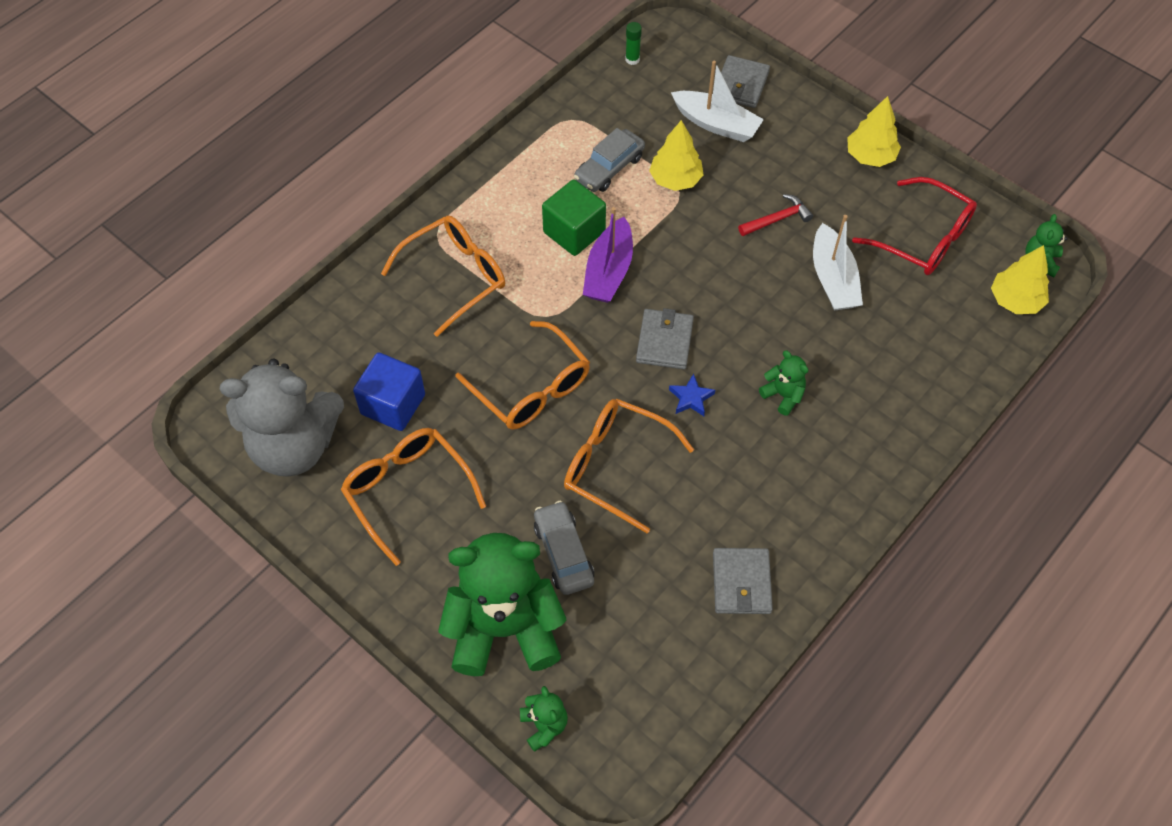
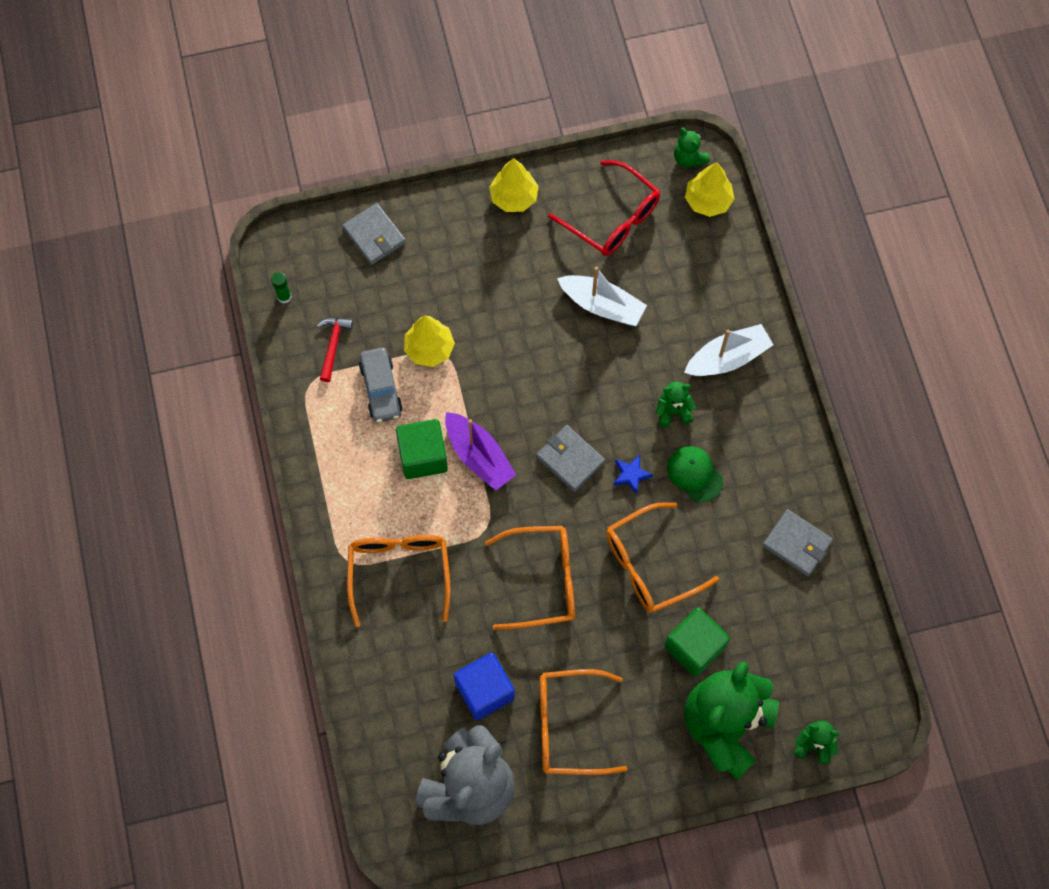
camera: 55 degrees left, 10 degrees up
grey car [534,501,594,595] -> green cube [664,608,730,677]
white boat [671,61,764,142] -> white boat moved to [684,324,773,376]
red hammer [738,194,813,236] -> red hammer moved to [317,318,353,382]
red glasses [852,177,977,275] -> red glasses turned 60 degrees clockwise [548,160,661,256]
none -> green cap [667,446,723,502]

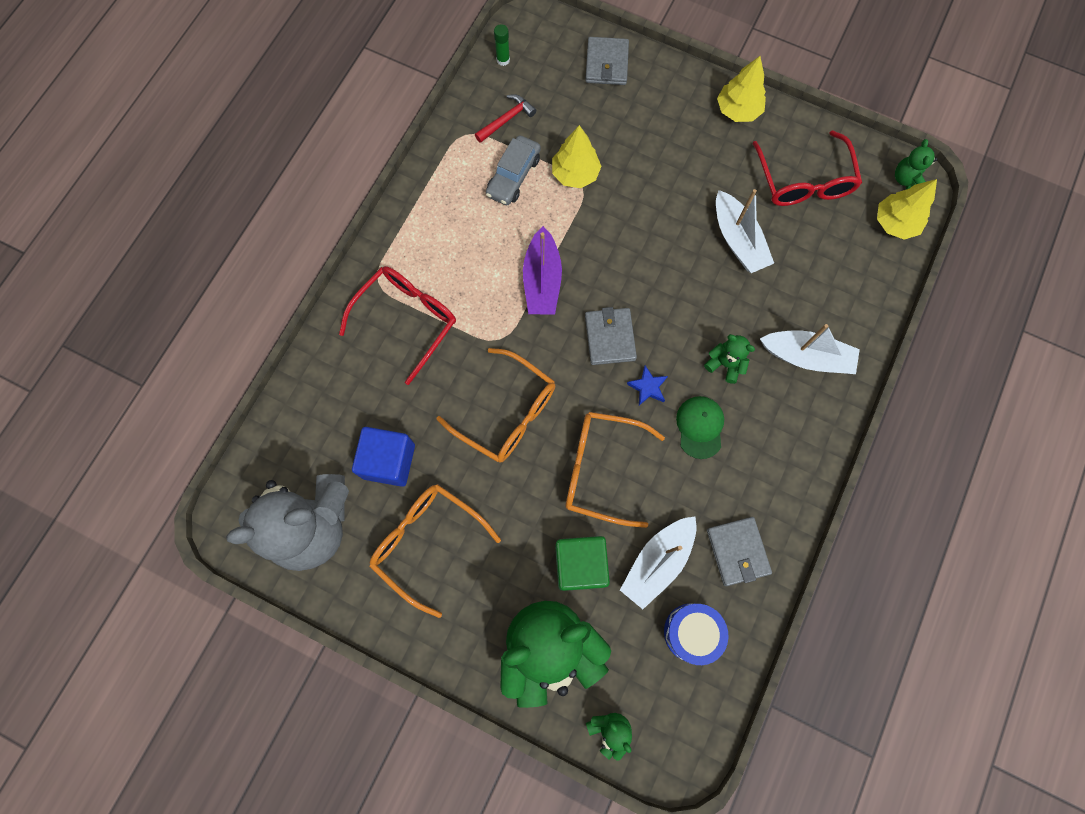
camera: 40 degrees right, 5 degrees up
orange glasses [347,535,451,627] -> red glasses [339,266,456,385]
green cube [396,419,448,479] -> none
none -> white boat [620,516,696,609]
none -> blue drum [664,603,728,665]

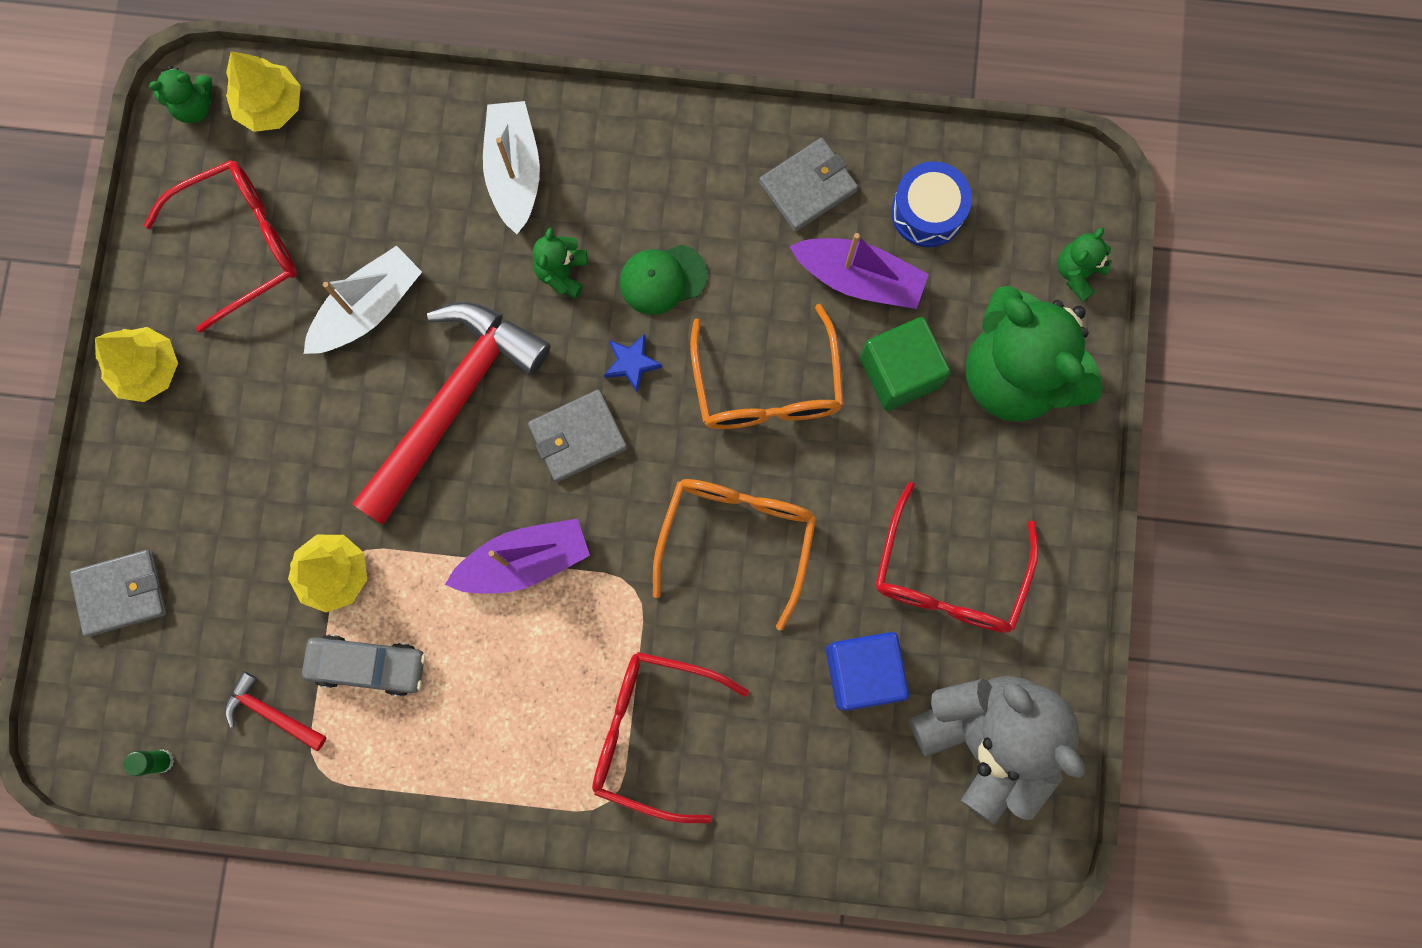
camera: 110 degrees left, 5 degrees up
orange glasses [369,484,501,618] -> red glasses [875,481,1039,633]
white boat [620,516,696,609] -> purple boat [789,233,929,309]
none -> red hammer [352,302,551,525]

